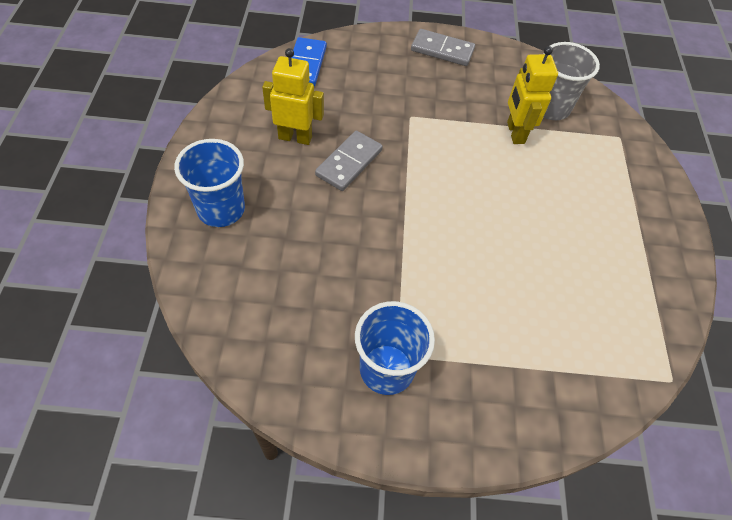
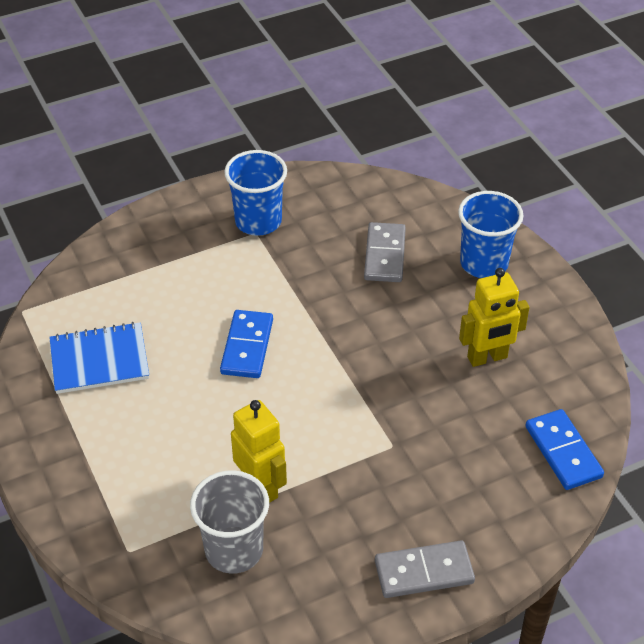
camera: 155 degrees right, 10 degrees down
grey domino [315,131,383,191] -> grey domino moved to [364,222,406,282]
none -> blue notebook [49,322,149,394]
none -> blue domino [220,310,273,378]

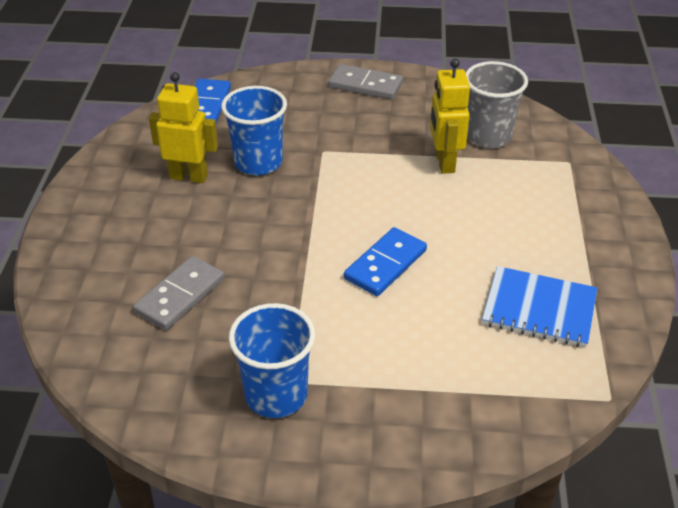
camera: 150 degrees left, 5 degrees down
blue cup [458,191,524,278] -> blue cup moved to [221,86,287,175]

